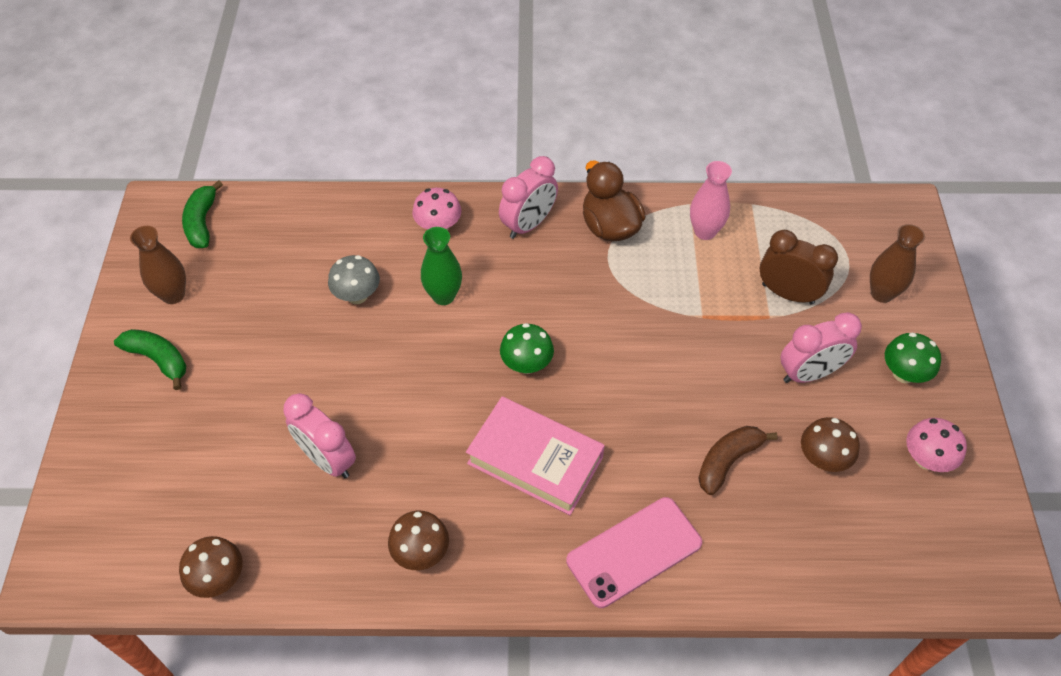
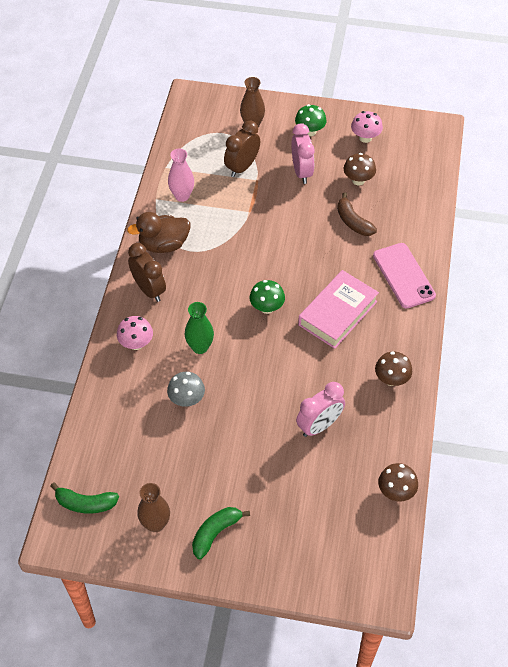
camera: 80 degrees left, 0 degrees up
pink clock [499,156,558,239] -> brown clock [128,243,166,302]

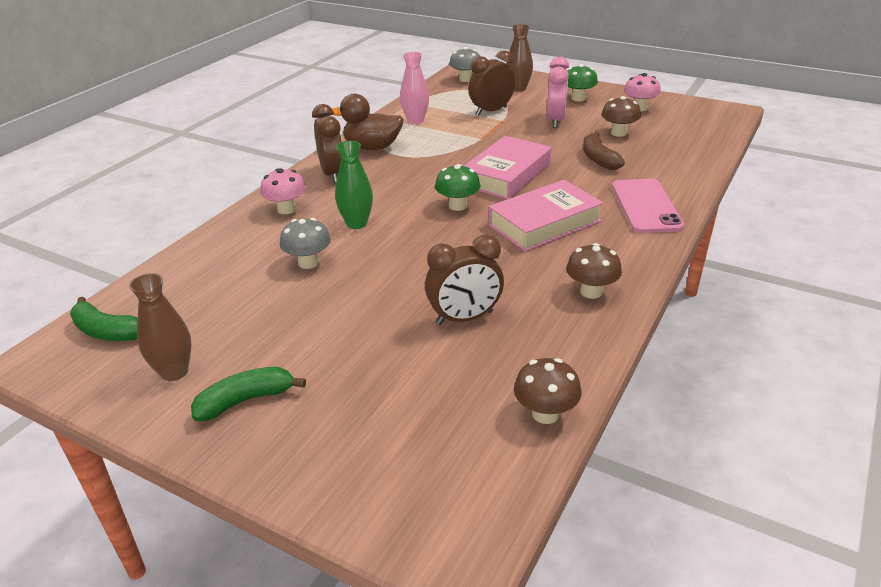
camera: 20 degrees right, 20 degrees down
pink clock [296,382,345,437] -> brown clock [425,235,504,325]
none -> grey mushroom [449,47,480,82]
none -> pink book [464,136,551,199]

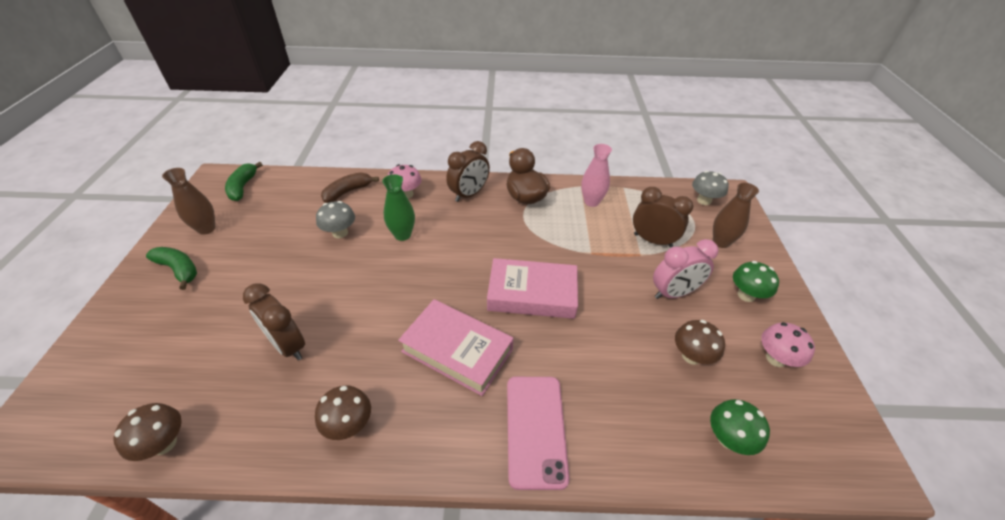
camera: 60 degrees right, 10 degrees up
green mushroom [435,164,481,211] -> green mushroom moved to [710,399,770,455]
brown banana [583,132,625,170] -> brown banana moved to [321,172,379,203]
pink phone [612,179,684,233] -> pink phone turned 60 degrees counterclockwise [507,377,569,490]

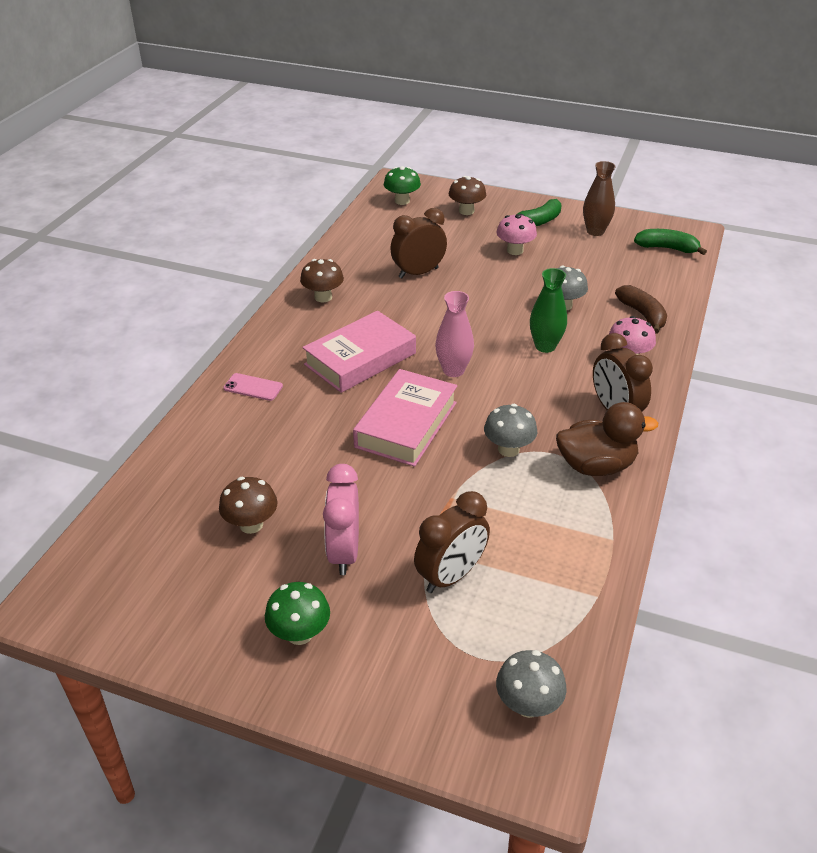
camera: 110 degrees right, 5 degrees down
brown mushroom [113,403,182,461] -> brown mushroom moved to [449,176,486,215]
pink phone [507,377,569,490] -> pink phone [223,373,283,401], size x0.52
pink vase [581,144,612,207] -> pink vase moved to [435,291,474,377]
green mushroom [710,399,770,455] -> green mushroom moved to [384,166,421,205]
brown vase [713,183,759,248] -> none
pink mushroom [761,322,815,367] -> pink mushroom moved to [497,214,537,255]
none -> grey mushroom [484,404,537,457]

